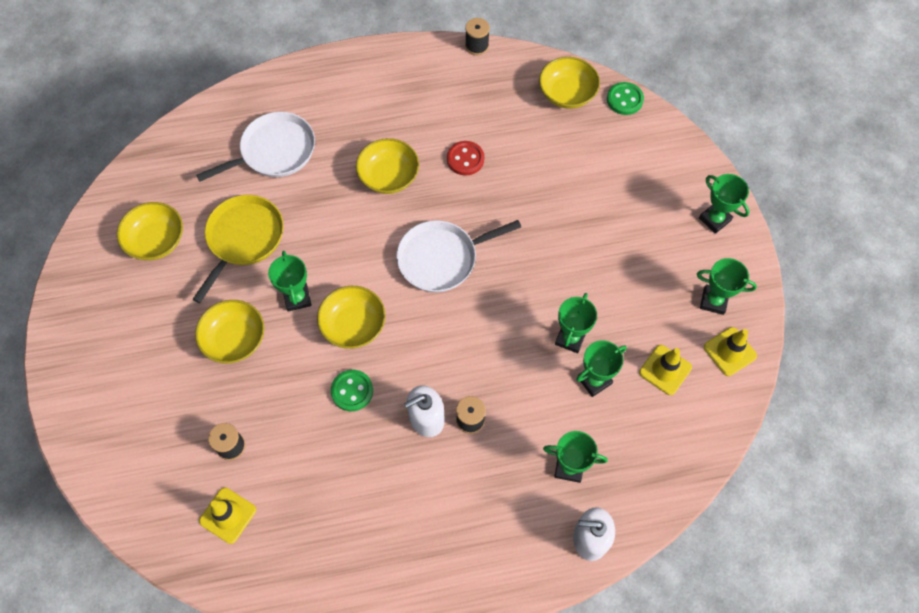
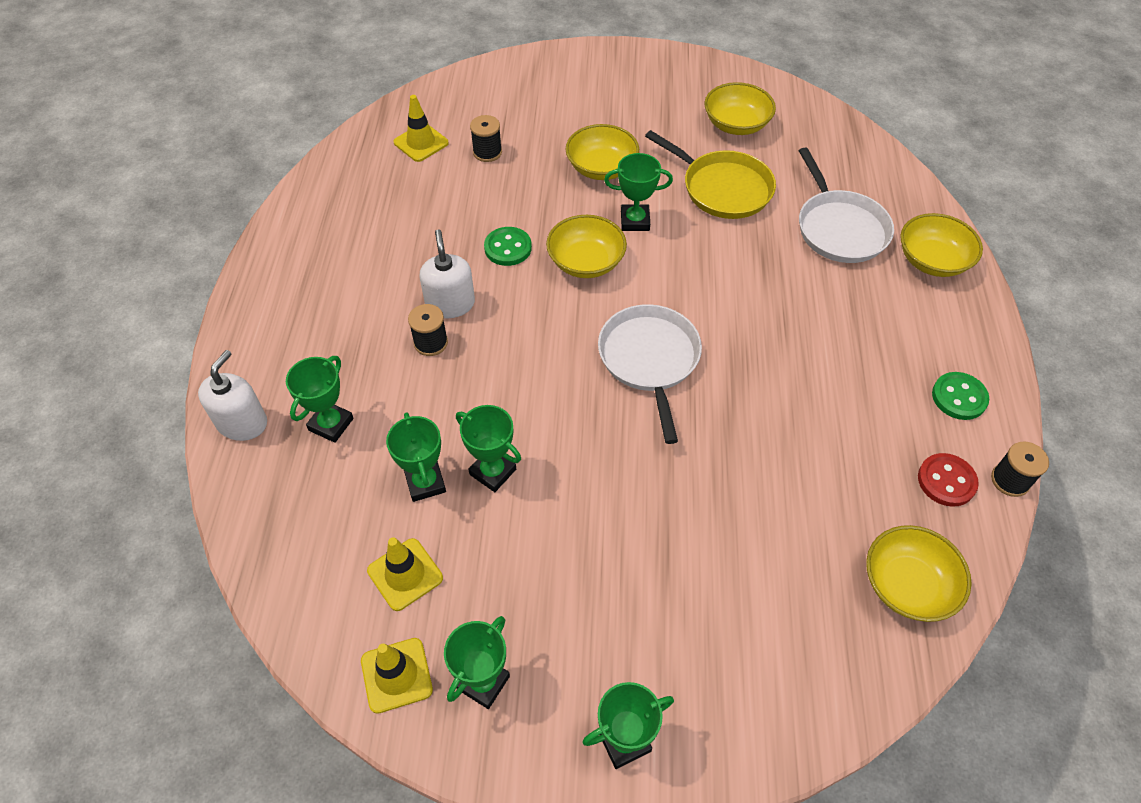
camera: 105 degrees right, 10 degrees down
yellow bowl [356,138,419,194] -> yellow bowl moved to [900,213,983,277]
red button [447,141,484,176] -> red button moved to [918,453,979,507]
green button [607,82,644,115] -> green button moved to [932,372,989,420]

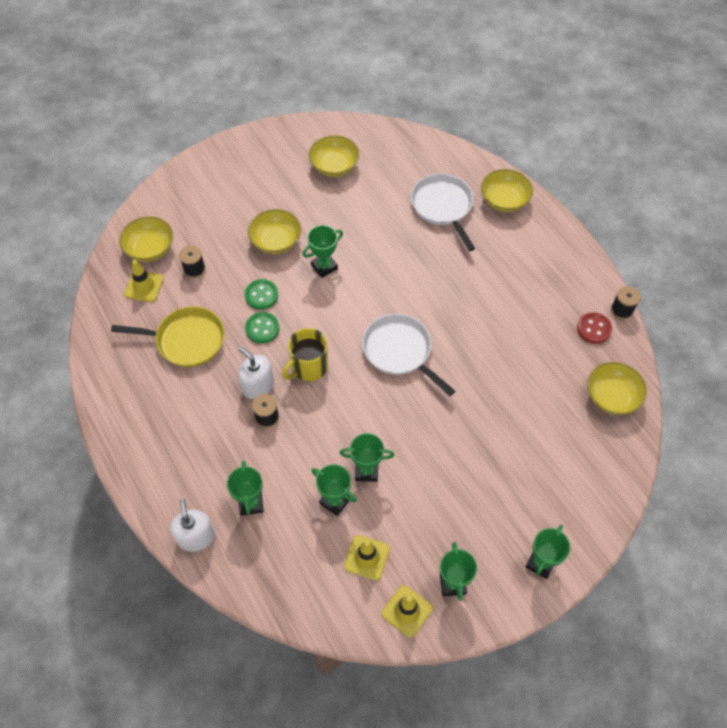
camera: 35 degrees left, 5 degrees up
yellow bowl [546,215,627,278] -> yellow bowl moved to [119,216,173,262]
yellow pan [645,130,776,219] -> yellow pan moved to [111,307,225,367]
white pan [799,147,894,263] -> white pan turned 150 degrees counterclockwise [411,173,475,251]
green button [932,372,989,420] -> green button moved to [245,279,278,310]
none -> yellow mug [282,328,328,381]

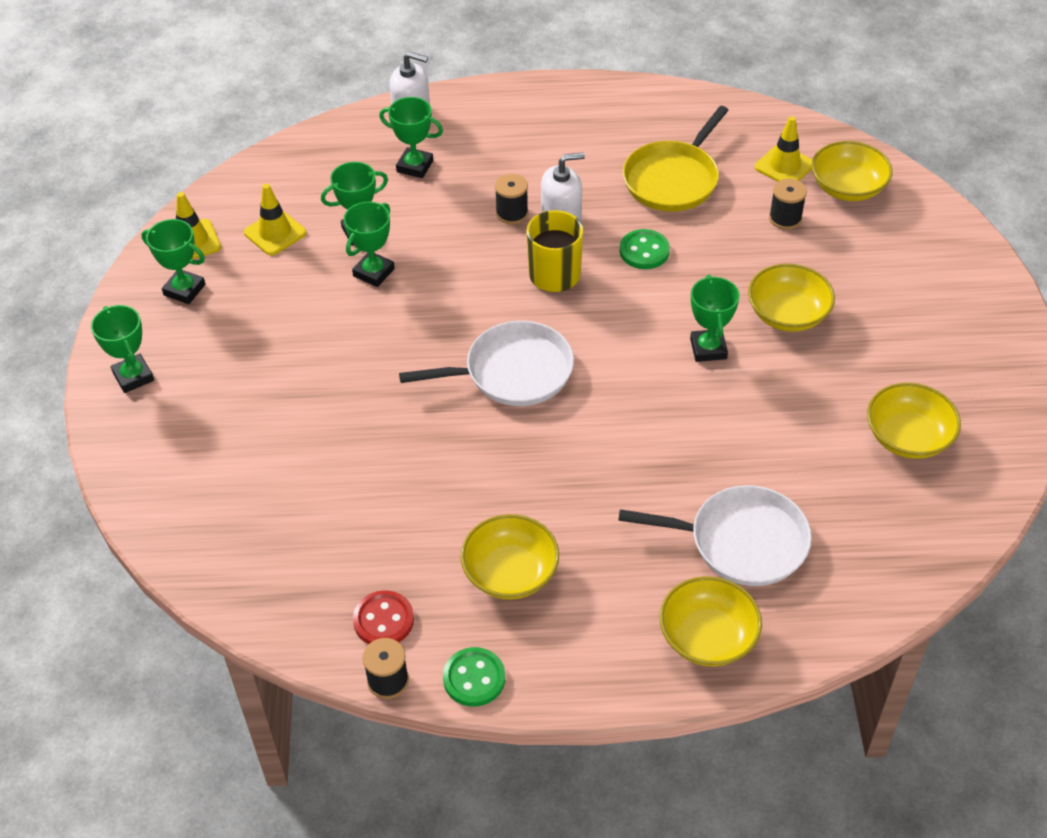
camera: 120 degrees right, 10 degrees down
green button [245,279,278,310] -> green button moved to [443,647,505,707]
yellow bowl [587,362,647,415] -> yellow bowl moved to [460,514,559,599]

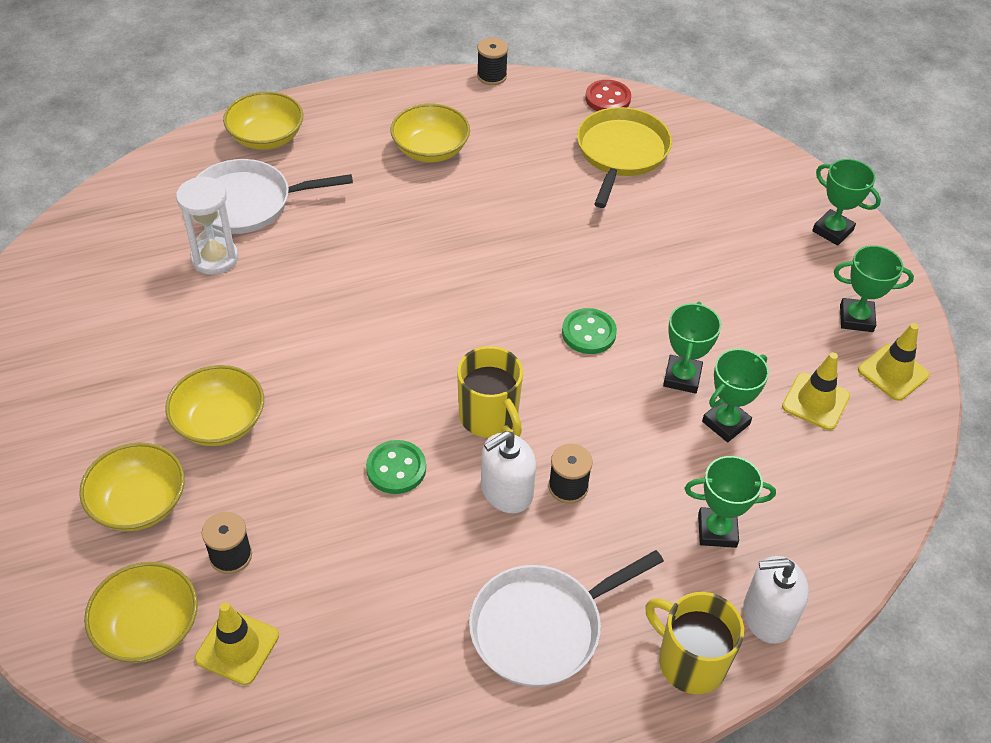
camera: 160 degrees right, 0 degrees up
red button [353,590,414,644] -> red button moved to [585,80,631,111]
white pan [399,321,574,406] -> white pan moved to [469,550,664,687]
green button [443,647,505,707] -> green button moved to [562,308,617,354]
yellow pan [623,106,729,212] -> yellow pan moved to [577,107,672,208]
green trophy [690,275,740,362] -> none
yellow bowl [867,383,961,459] -> yellow bowl moved to [79,443,185,531]
none -> white hourglass [176,176,238,275]
none -> yellow mug [645,592,744,694]

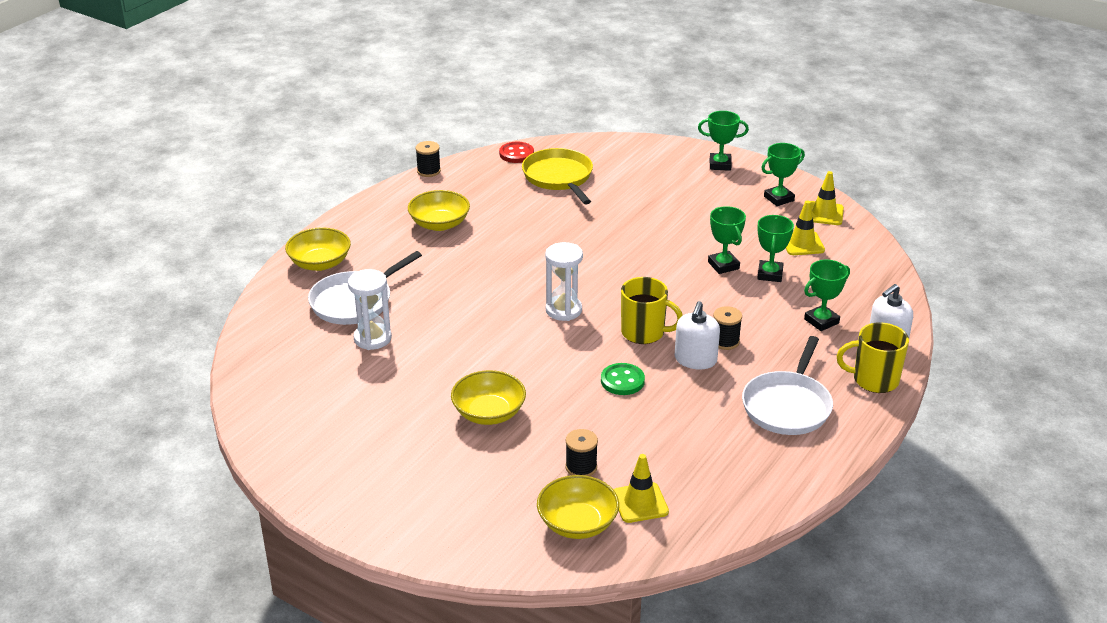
camera: 35 degrees left, 15 degrees down
yellow bowl [79,443,185,531] -> none
green button [562,308,617,354] -> none
none -> white hourglass [545,242,583,321]

